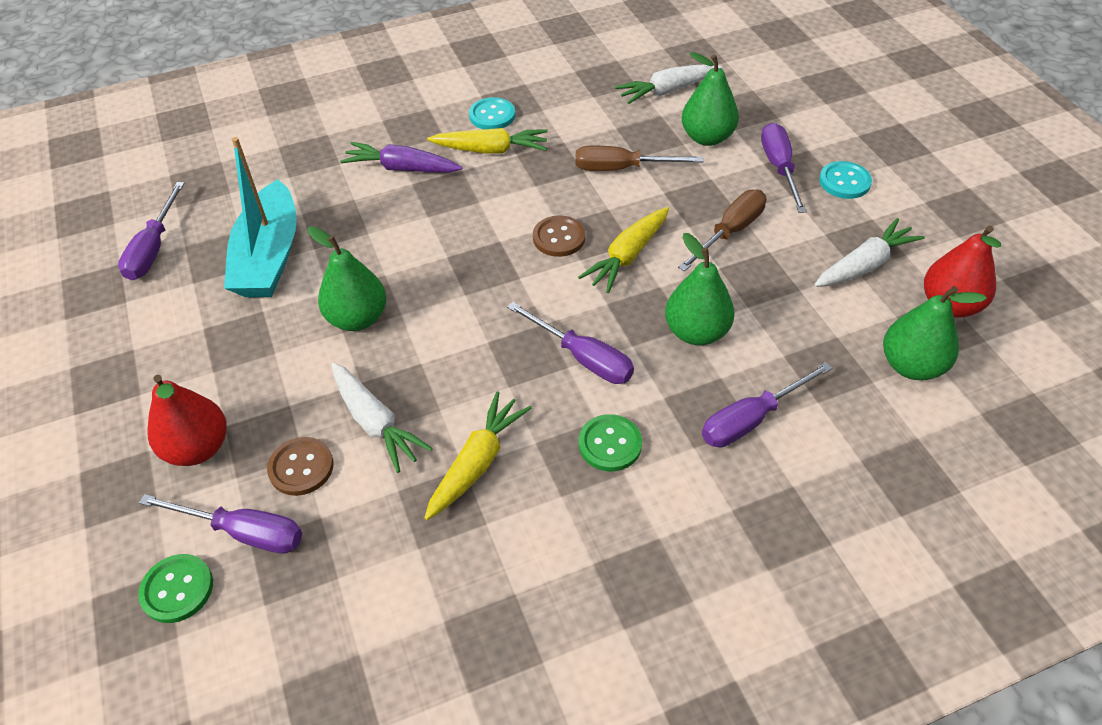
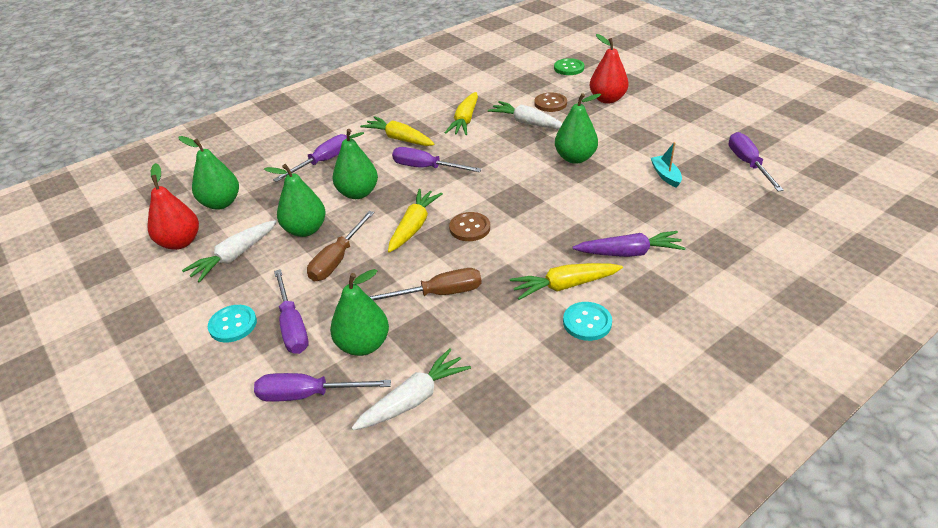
camera: 165 degrees right, 10 degrees down
purple screwdriver [139,494,302,553] -> purple screwdriver moved to [254,373,391,402]
turquoise boat [224,137,297,297] -> turquoise boat [651,142,682,188], size x0.44
green button [579,414,642,471] -> yellow carrot [360,116,435,146]
none -> green pear [264,164,326,237]

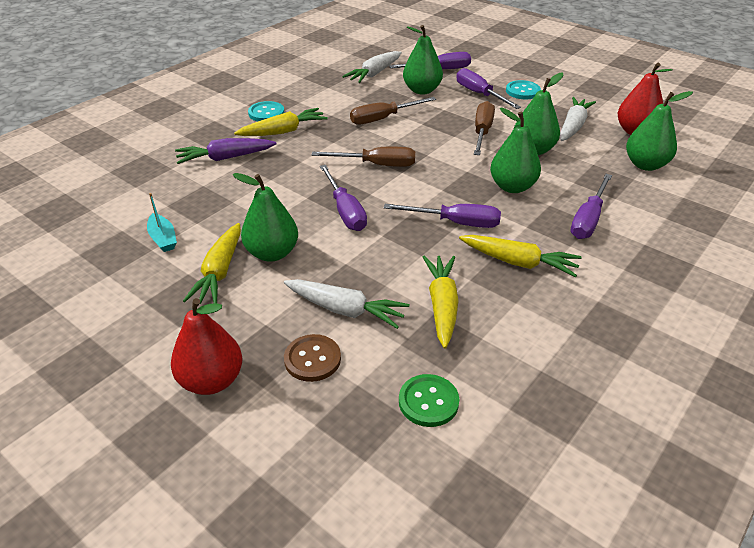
camera: 165 degrees right, 0 degrees up
yellow carrot [388,189,443,253] -> yellow carrot moved to [183,223,241,304]
brown button [449,212,490,241] -> brown screwdriver [311,147,415,167]
green button [554,58,584,75] -> green button moved to [399,374,459,427]
purple screwdriver [729,132,784,191] -> purple screwdriver moved to [320,165,367,231]

